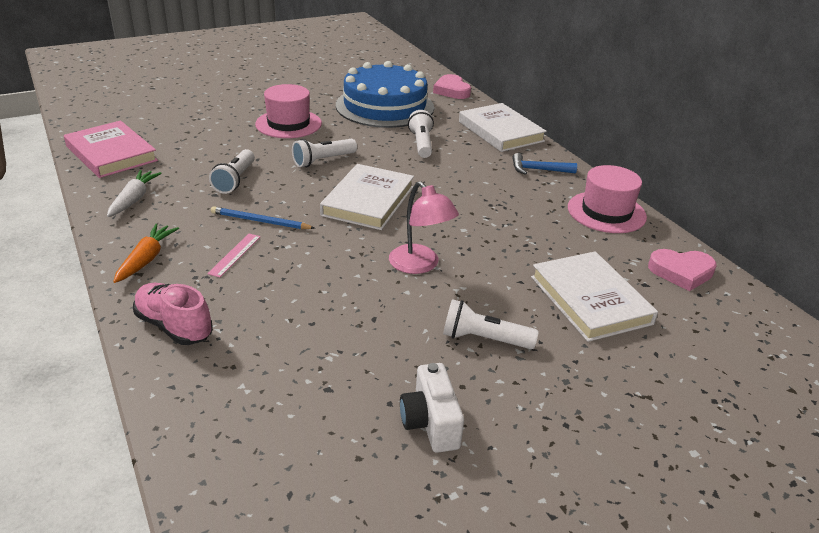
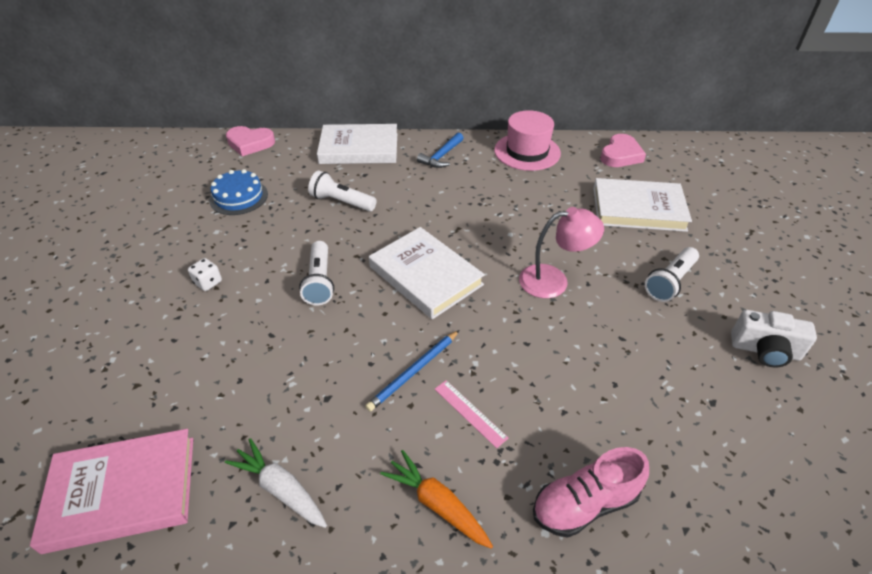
camera: 60 degrees left, 10 degrees up
white flashlight [209,149,255,194] -> none
pink hat [255,84,322,138] -> white dice [188,258,222,291]
blue cake [336,61,434,128] -> blue cake [209,169,268,215], size x0.49

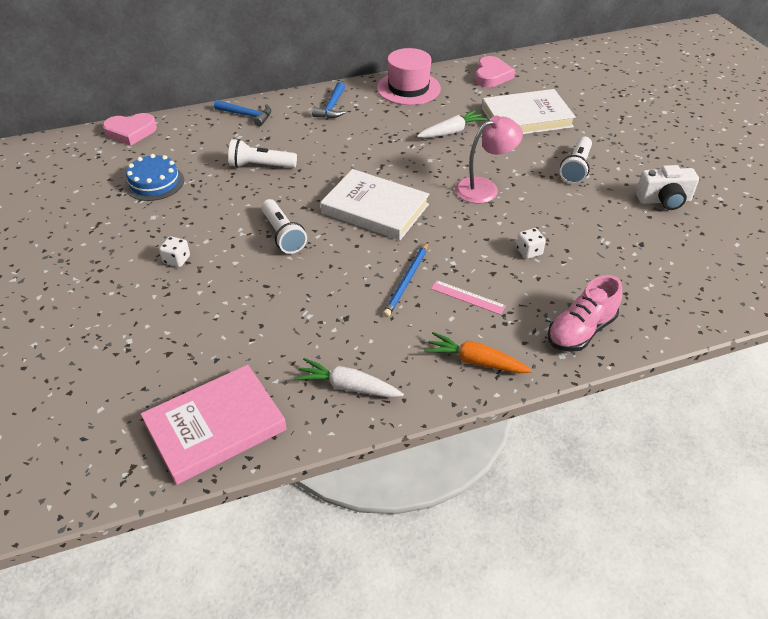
camera: 20 degrees left, 0 degrees up
white book [317,124,397,164] -> blue hammer [214,100,272,127]
none -> white carrot [417,110,488,138]
none -> white dice [516,228,546,259]

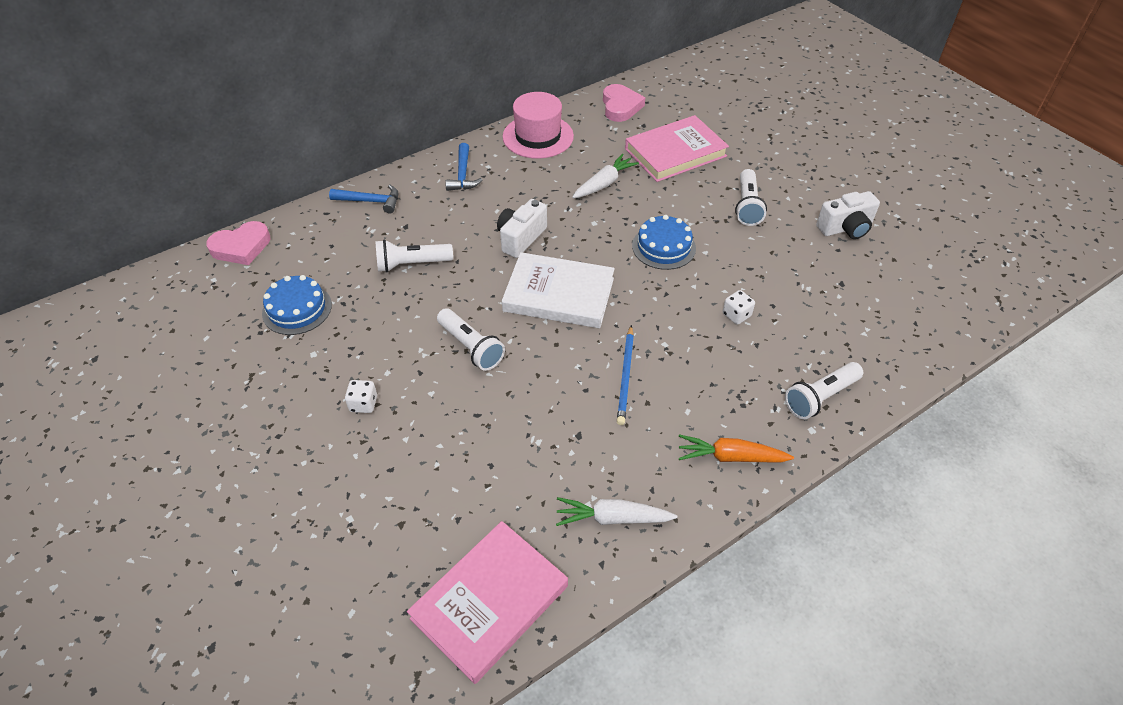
camera: 15 degrees left, 5 degrees up
pink ruler [431,280,506,315] -> none
pink lamp [455,115,523,204] -> blue cake [632,215,696,270]
white book [482,89,576,134] -> pink book [625,115,729,182]
pink shoe [548,275,622,352] -> white flashlight [785,362,863,419]
none -> white camera [497,199,547,258]

